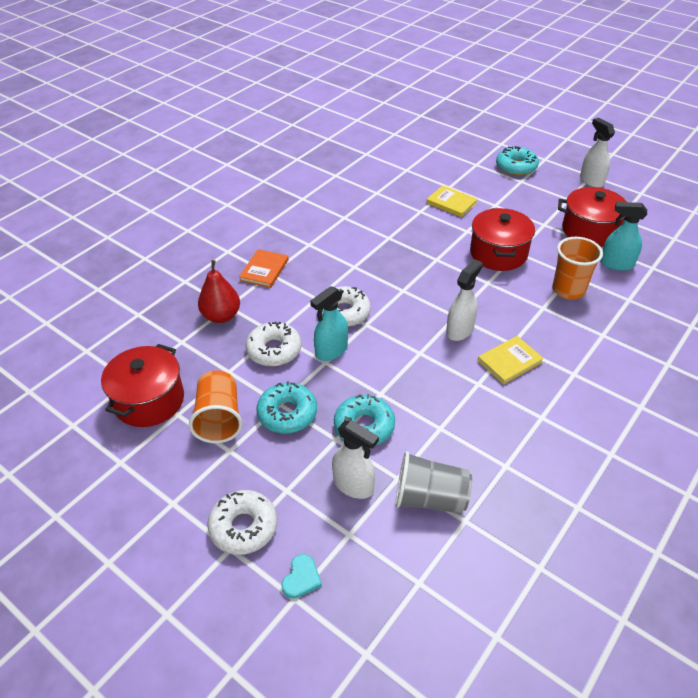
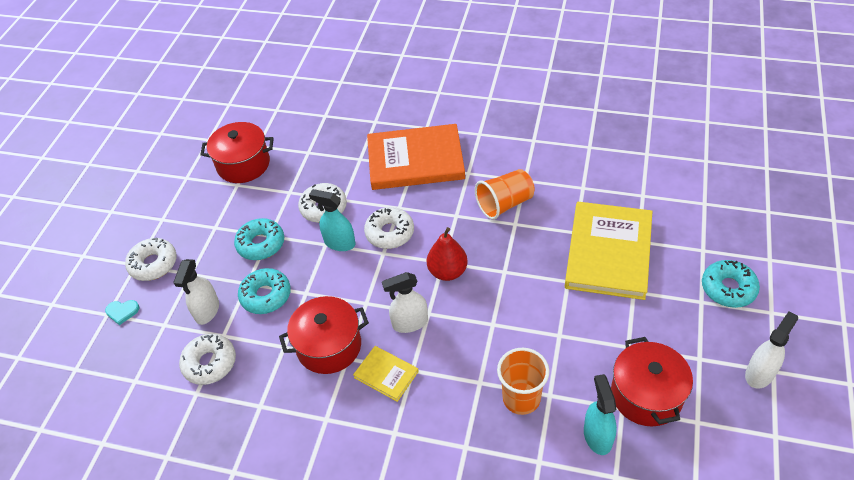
camera: 70 degrees right, 5 degrees up
orange cup [189,370,243,443] -> orange cup moved to [475,169,534,220]
red pear [198,260,240,323] -> red pear moved to [427,227,468,281]
orange book [239,249,289,288] -> orange book [367,124,465,190], size x2.15
grey cup [395,451,472,514] -> white donut [179,334,236,385]
yellow book [427,185,478,217] -> yellow book [565,202,652,300], size x2.15
white spray bottle [446,259,483,341] -> white spray bottle turned 150 degrees clockwise [382,272,428,333]
red pot [470,208,535,271] -> red pot moved to [279,296,369,374]

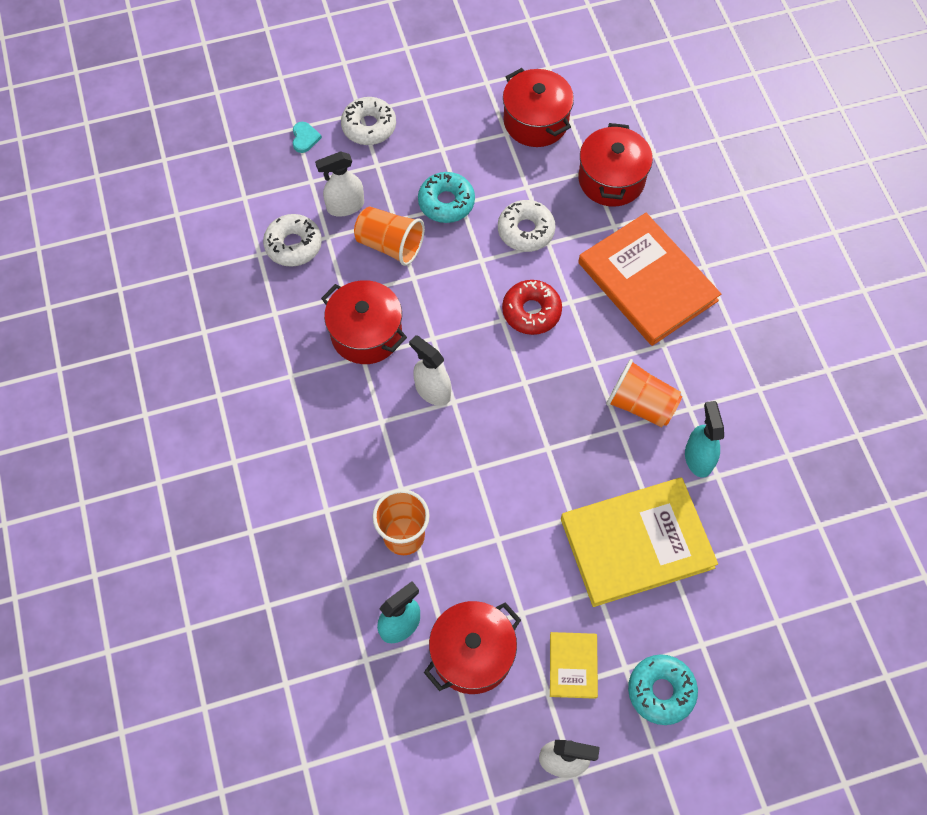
camera: 55 degrees right, 15 degrees up
turquoise heart [105,300,139,325] -> turquoise heart turned 150 degrees counterclockwise [293,122,322,153]
turquoise donut [238,268,291,314] -> orange cup [354,207,425,266]
turquoise spray bottle [309,189,355,251] -> turquoise spray bottle moved to [685,401,724,478]
yellow book [353,346,419,402] -> yellow book moved to [550,632,598,699]
white donut [364,207,414,249] -> red donut [502,280,562,335]
red pear [427,227,468,281] -> none
none -> red pot [579,123,653,207]

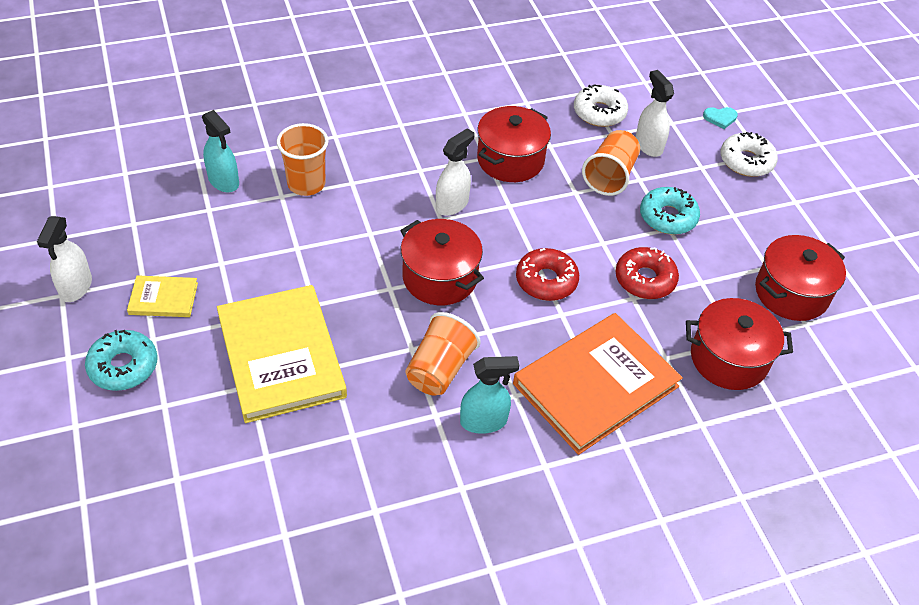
camera: 85 degrees right, 15 degrees down
red pot [424,601,521,694] -> red pot moved to [400,219,484,305]
white donut [498,200,556,252] -> red donut [616,247,679,299]
turquoise spray bottle [685,401,724,478] -> turquoise spray bottle moved to [460,356,519,434]

